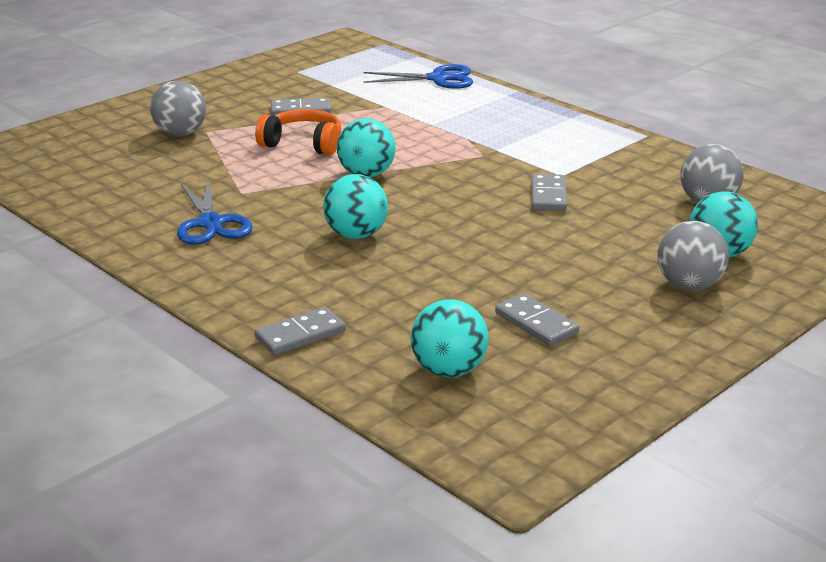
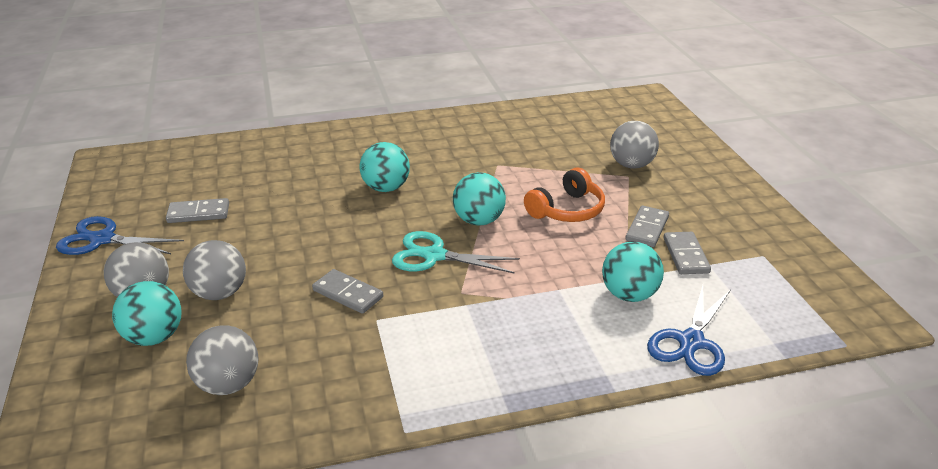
camera: 120 degrees right, 5 degrees up
blue scissors [177,180,253,245] -> blue scissors moved to [56,216,184,255]
grey domino [255,307,346,355] -> grey domino moved to [664,232,711,274]
turquoise ball [410,299,488,377] -> turquoise ball moved to [602,242,664,302]
none -> grey ball [183,240,246,300]
none -> turquoise scissors [392,231,520,274]

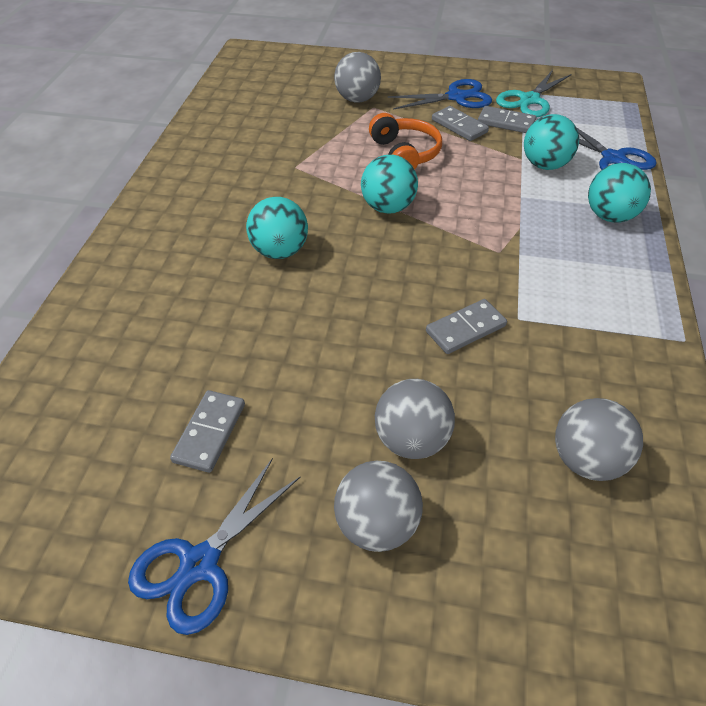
camera: 65 degrees left, 15 degrees up
turquoise ball [112,281,181,346] -> turquoise ball moved to [588,163,651,223]
turquoise scissors [392,231,520,274] -> turquoise scissors moved to [496,70,572,117]
none -> blue scissors [388,79,492,110]

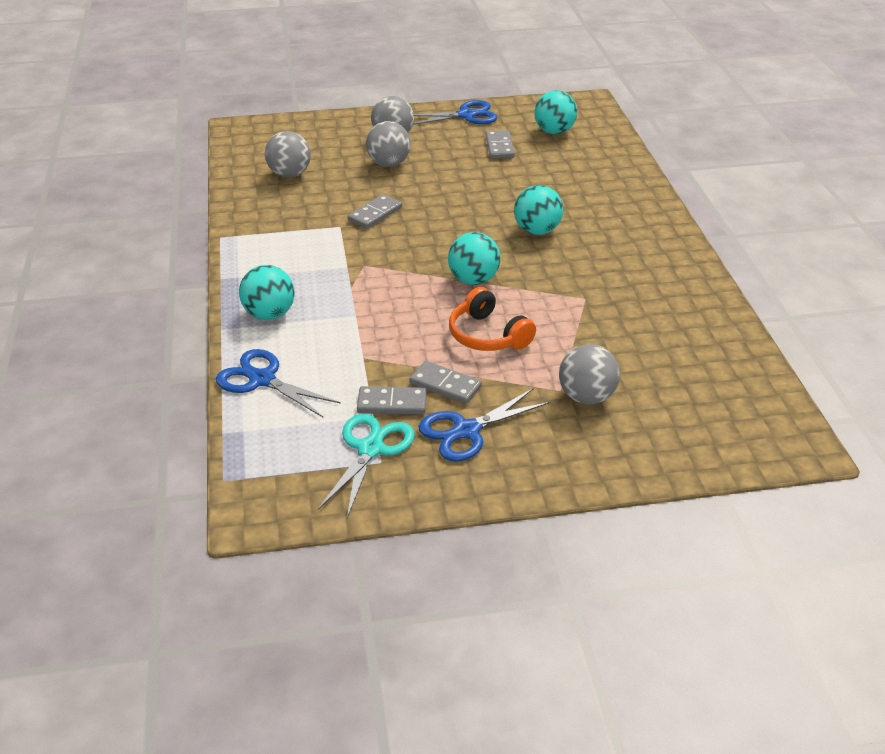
camera: 160 degrees right, 10 degrees down
blue scissors [128,458,301,635] -> blue scissors turned 60 degrees clockwise [413,100,498,125]
turquoise ball [524,114,579,170] -> turquoise ball moved to [534,90,577,134]

